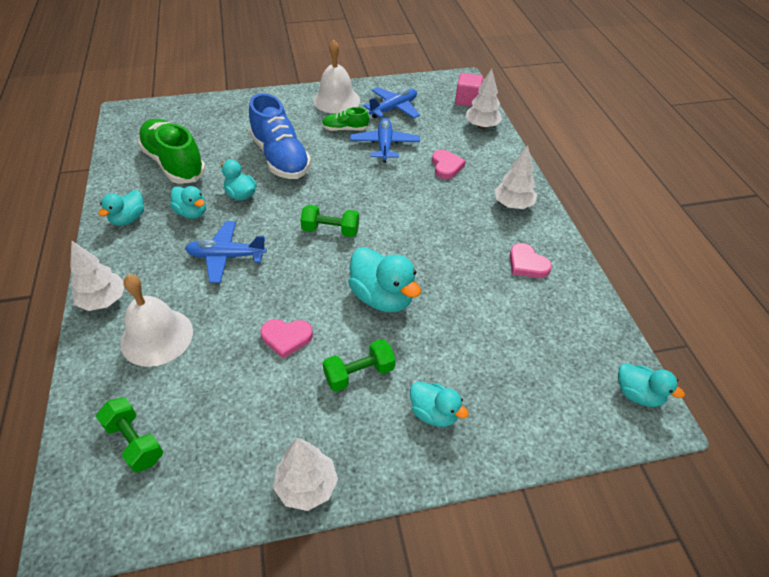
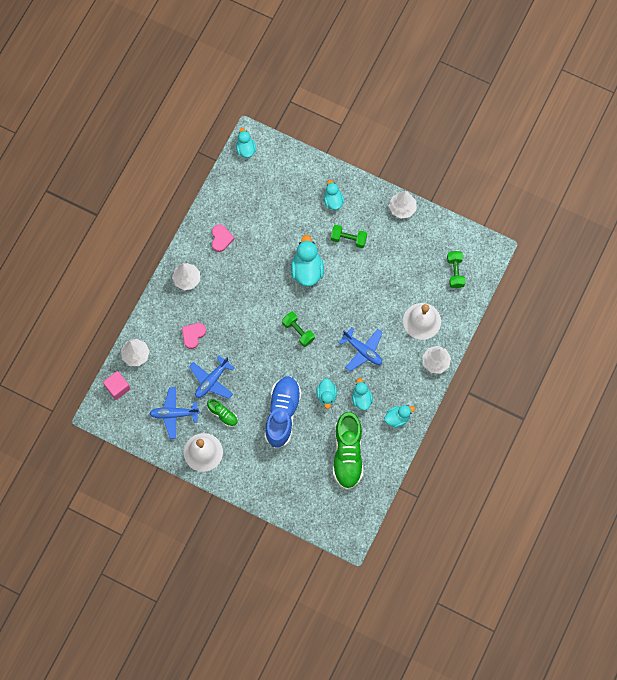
camera: 140 degrees left, 25 degrees up
pink heart [261,319,313,359] -> none

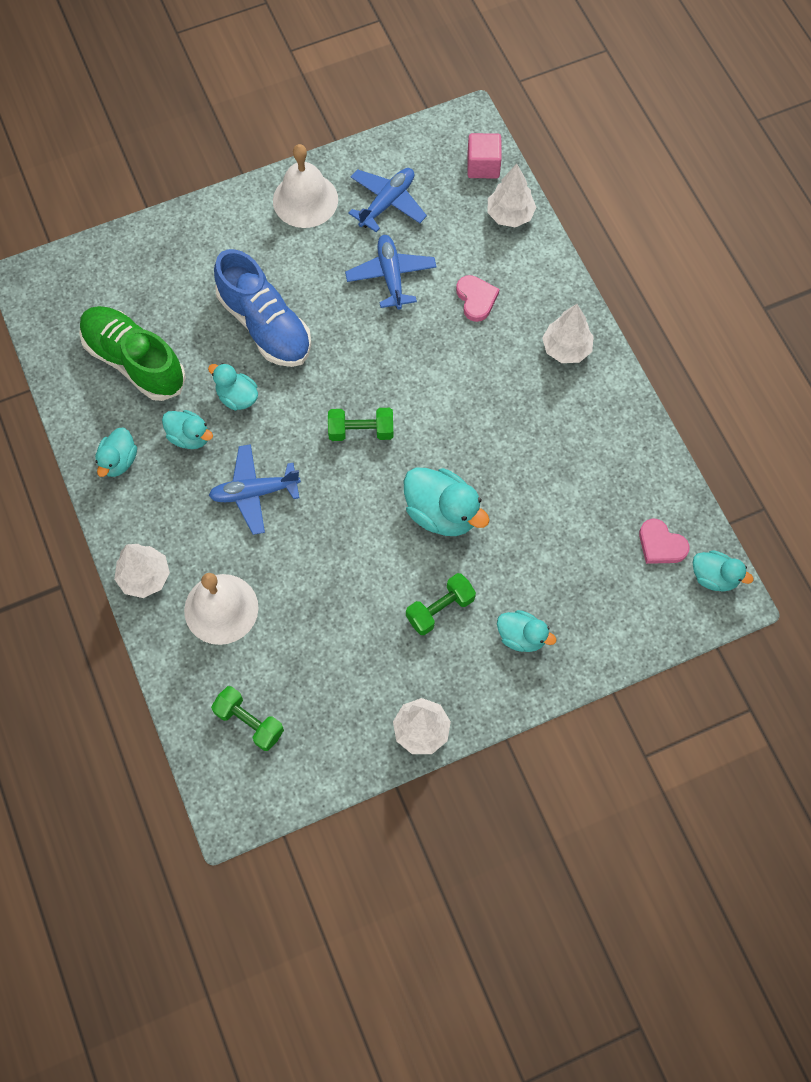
camera: 130 degrees right, 5 degrees down
green shoe [207,399,238,427] -> none
pink heart [212,224,235,252] -> pink heart moved to [639,518,690,564]

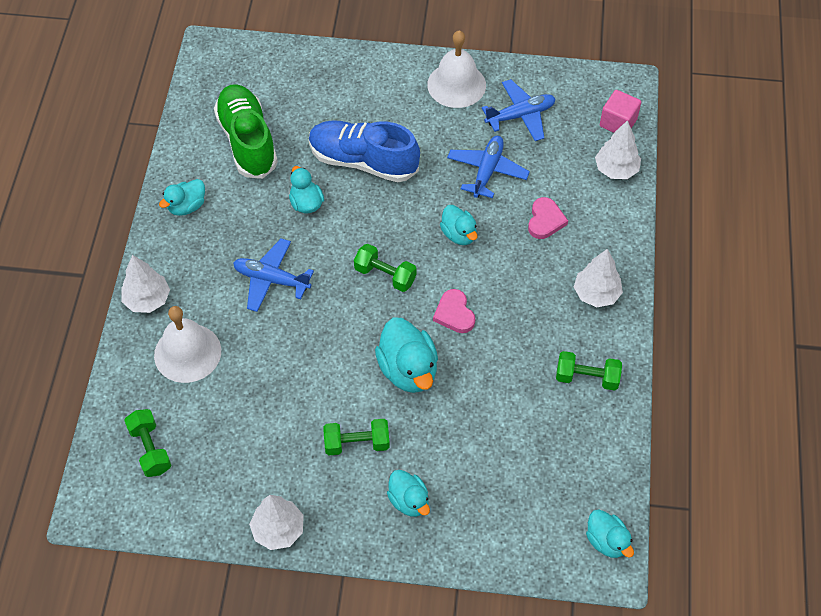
camera: 30 degrees right, 10 degrees down
turquoise duck [162,410,213,449] -> turquoise duck moved to [440,205,478,245]
blue shoe [214,249,311,367] -> blue shoe turned 120 degrees clockwise [309,120,420,182]
pink heart [639,518,690,564] -> pink heart moved to [433,289,475,333]
none -> green dumbbell [556,351,622,391]

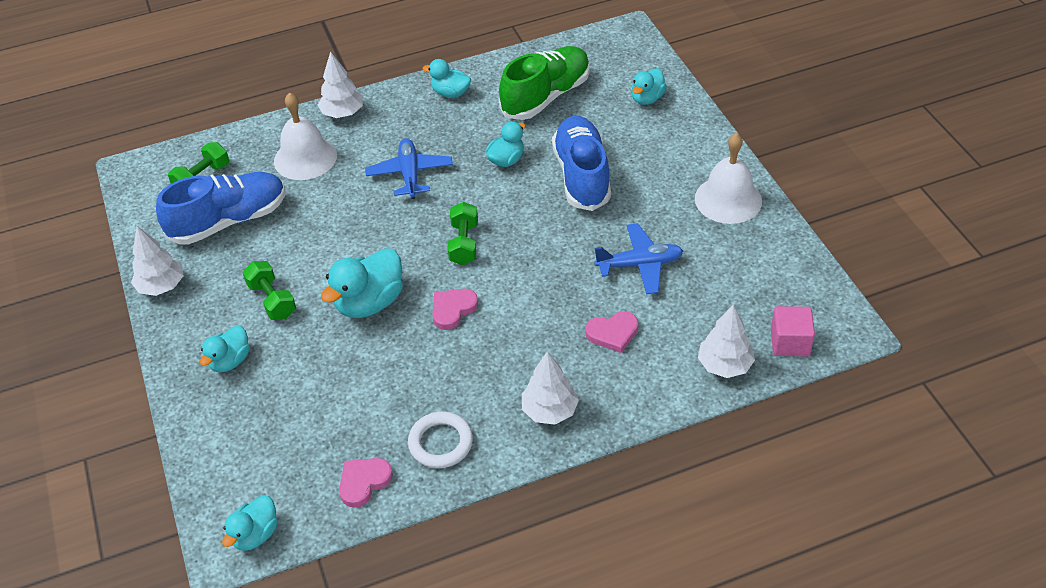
camera: 65 degrees right, 10 degrees down
turquoise duck [440,205,478,245] -> turquoise duck moved to [632,68,667,105]
blue plane [482,79,556,141] -> none
green dumbbell [556,351,622,391] -> white ring [408,411,473,468]
none -> blue shoe [156,172,286,245]
none -> pink heart [339,458,393,508]

